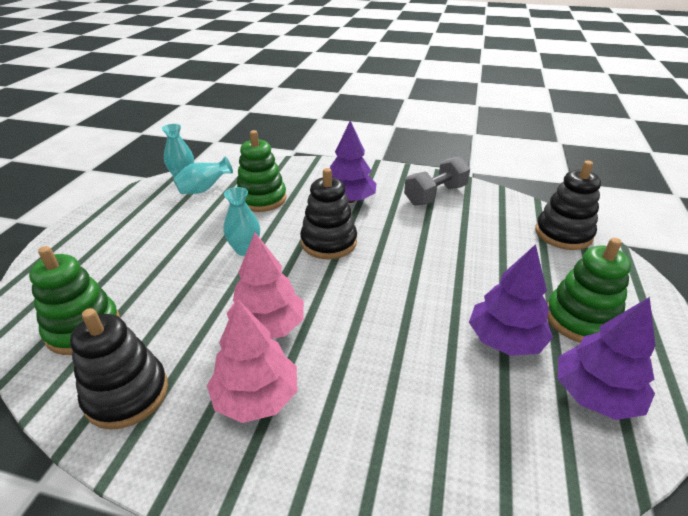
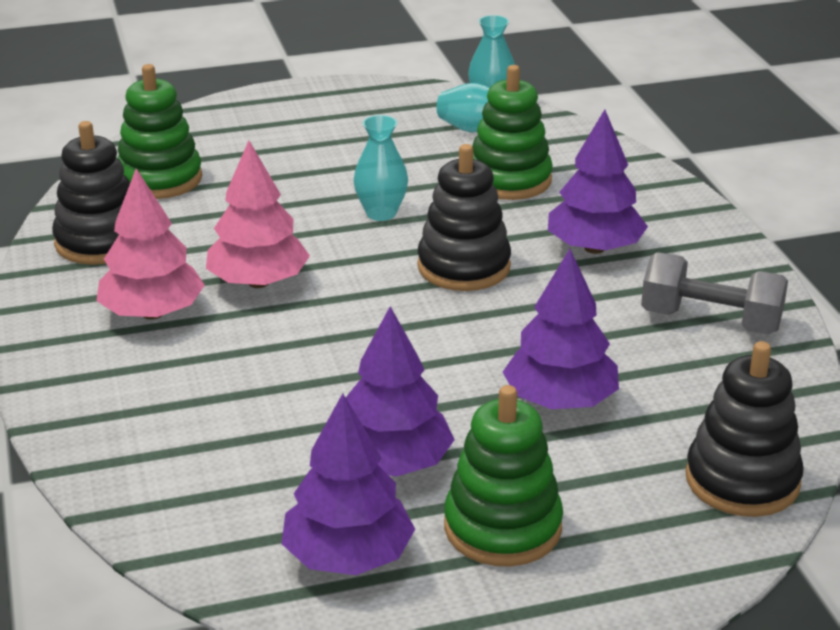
camera: 60 degrees right, 5 degrees down
none -> purple tree [503,249,619,409]

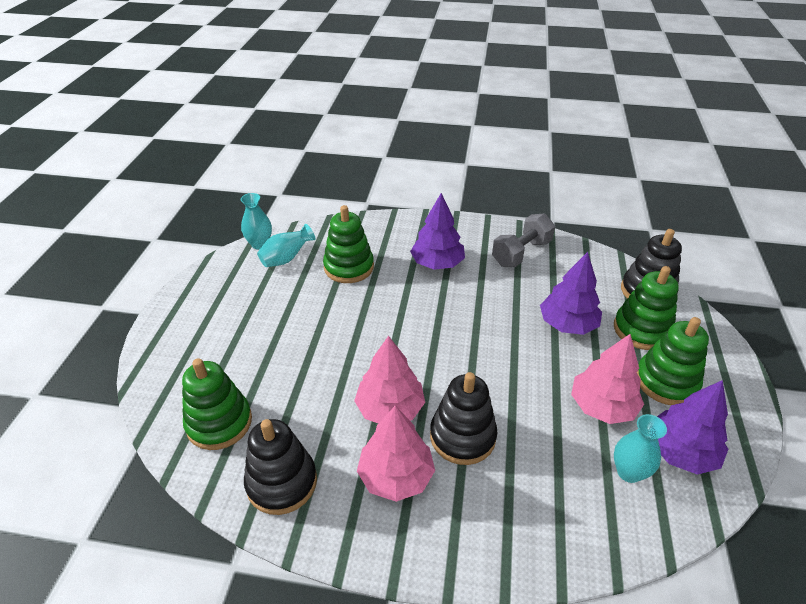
camera: 65 degrees left, 10 degrees up
purple tree [346,306,455,477] -> pink tree [571,334,644,424]
turquoise vase [354,115,408,221] -> turquoise vase moved to [614,414,667,483]
black stacking toy [417,144,511,291] -> black stacking toy moved to [430,372,497,465]
none -> green stacking toy [614,266,679,350]

